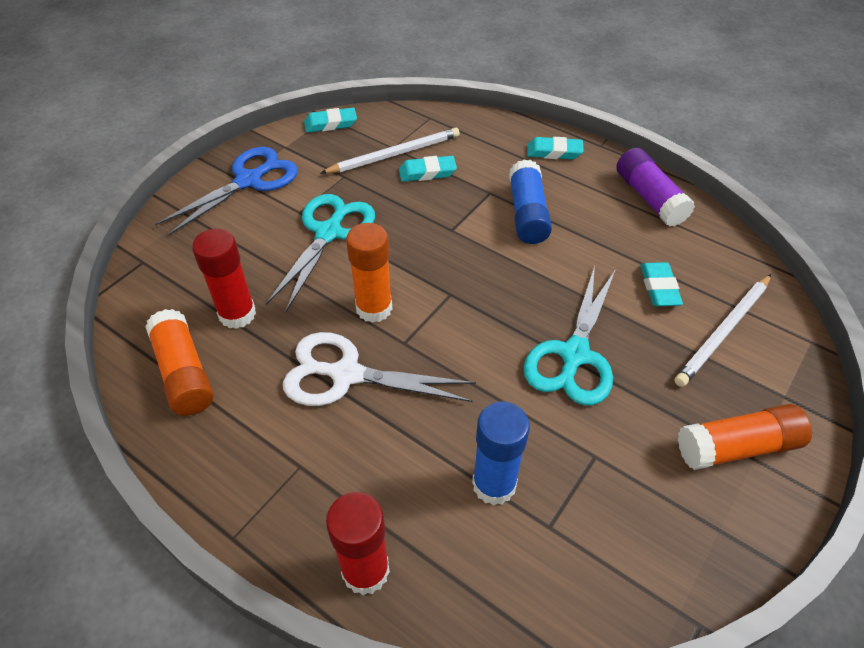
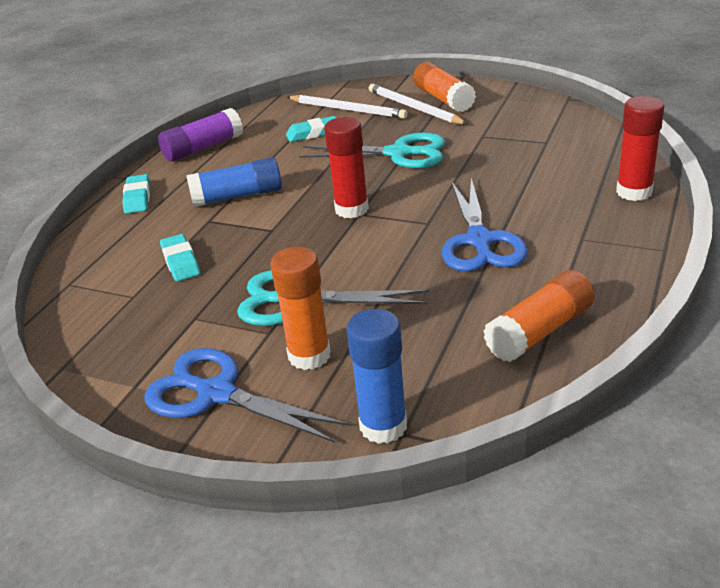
camera: 100 degrees left, 15 degrees down
red glue stick [192,229,256,329] -> red glue stick moved to [324,117,369,218]
white scissors [283,332,476,406] -> blue scissors [442,178,528,272]
turquoise eraser [304,108,357,133] -> none
white pencil [321,128,460,174] -> white pencil moved to [369,84,467,124]
orange glue stick [346,223,392,323] -> orange glue stick moved to [270,247,331,370]
blue glue stick [472,401,530,506] -> blue glue stick moved to [346,309,407,444]

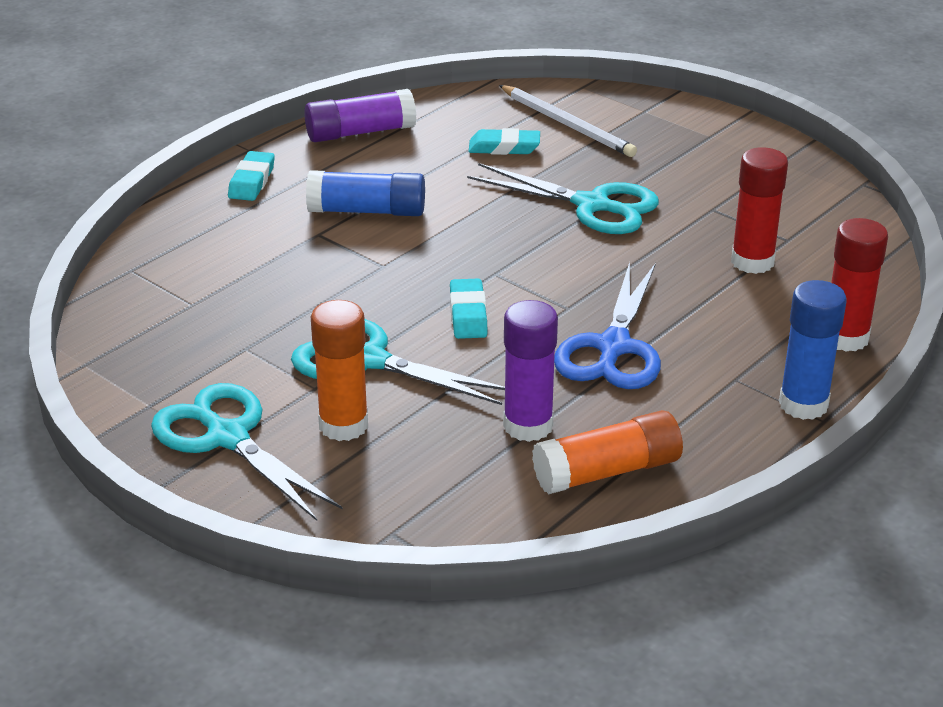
camera: 15 degrees right, 0 degrees up
blue scissors [144,348,350,443] -> turquoise scissors [151,383,343,521]
turquoise eraser [160,234,200,281] -> turquoise eraser moved to [450,279,488,339]
red glue stick [324,117,369,218] -> red glue stick moved to [731,147,788,274]
blue glue stick [346,309,407,444] -> blue glue stick moved to [779,280,847,420]
white pencil [369,84,467,124] -> none
orange glue stick [413,62,476,112] -> none
none -> purple glue stick [503,300,558,442]

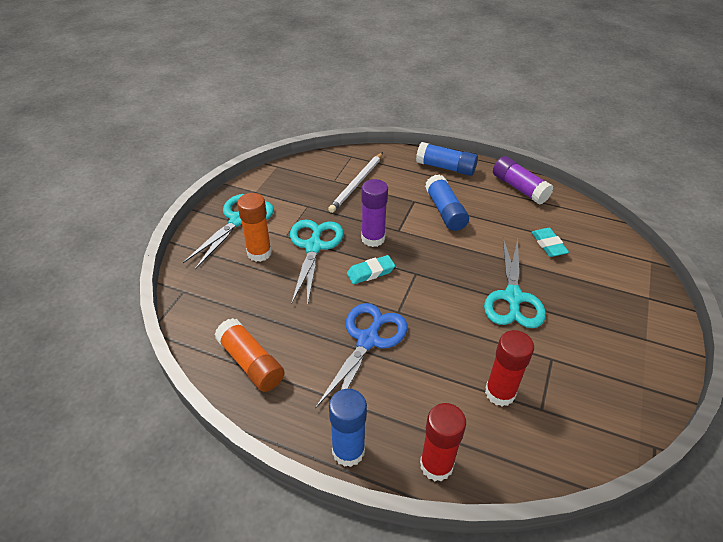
camera: 70 degrees right, 10 degrees up
turquoise eraser [228,151,275,201] -> blue glue stick [416,142,478,176]
white pencil [499,85,637,157] -> white pencil moved to [328,152,383,213]
purple glue stick [503,300,558,442] -> purple glue stick moved to [361,179,388,247]
blue scissors [554,262,661,389] -> blue scissors turned 120 degrees clockwise [315,303,408,409]

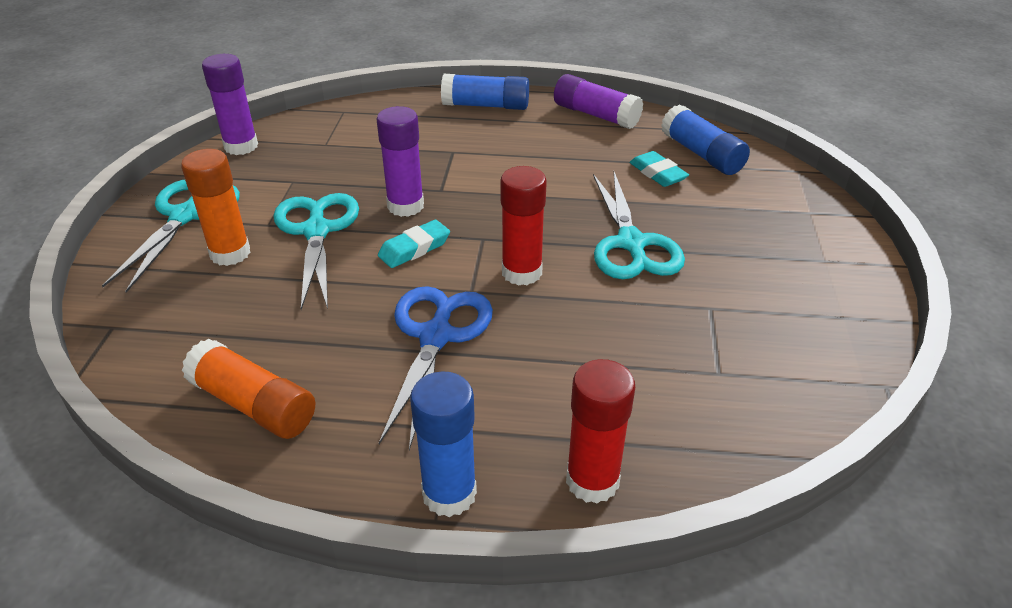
camera: 15 degrees left, 5 degrees down
white pencil [328,152,383,213] -> none
blue glue stick [425,175,469,231] -> blue glue stick moved to [661,104,750,175]
red glue stick [485,330,534,406] -> red glue stick moved to [500,166,547,285]
none -> purple glue stick [202,54,258,155]

